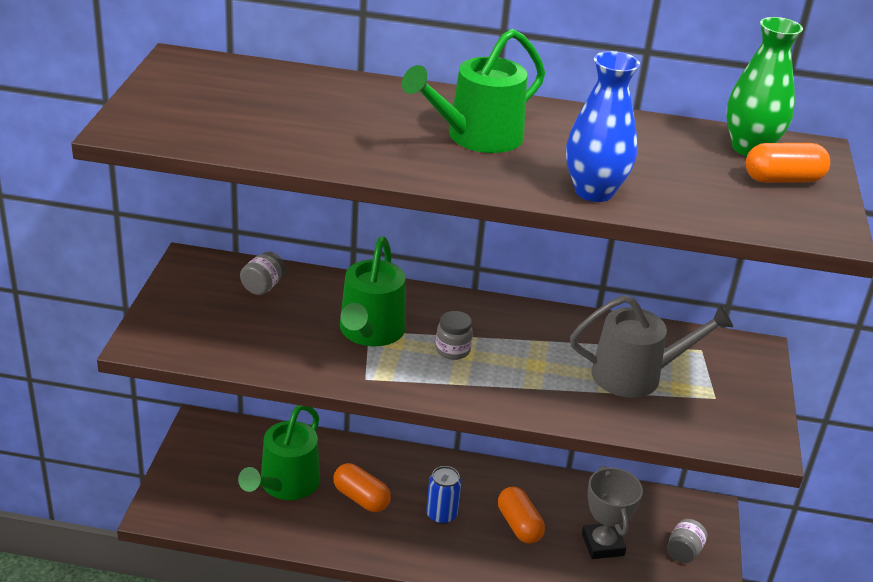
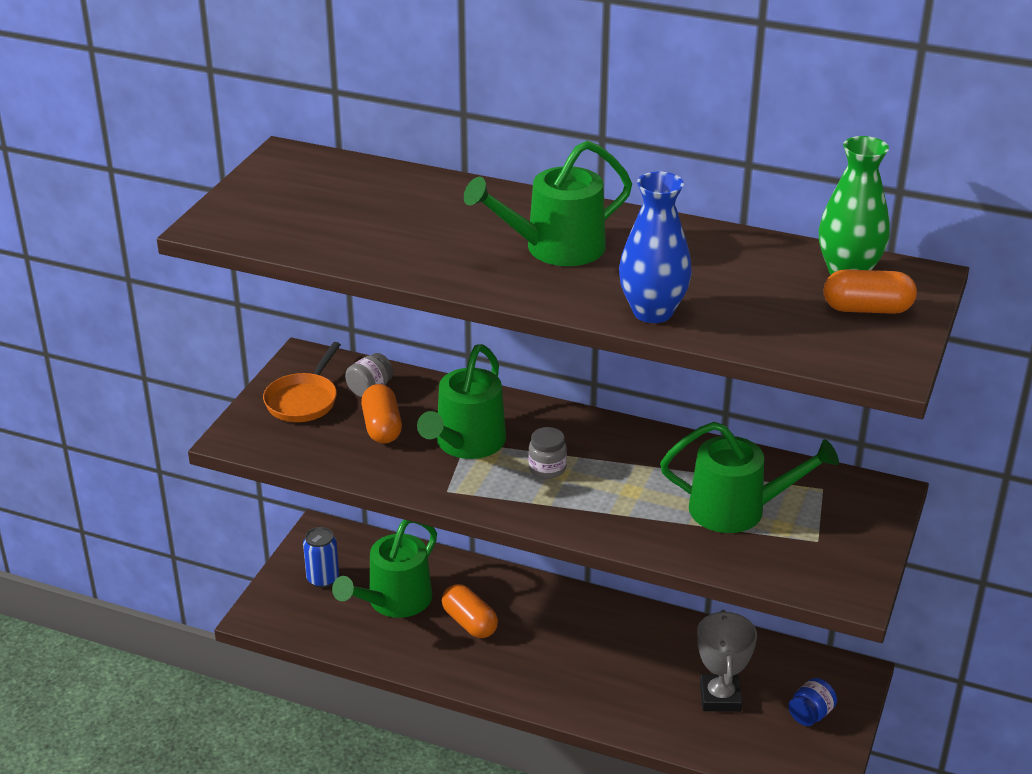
camera: 15 degrees right, 0 degrees up
blue can [426,466,461,524] -> blue can moved to [303,527,339,588]
orange capsule [498,487,545,543] -> orange capsule moved to [361,384,402,444]
grey watering can [570,295,733,398] -> green watering can [660,422,839,533]
grey jar [667,519,707,563] -> blue jar [788,678,837,726]
none -> orange pan [263,342,341,422]

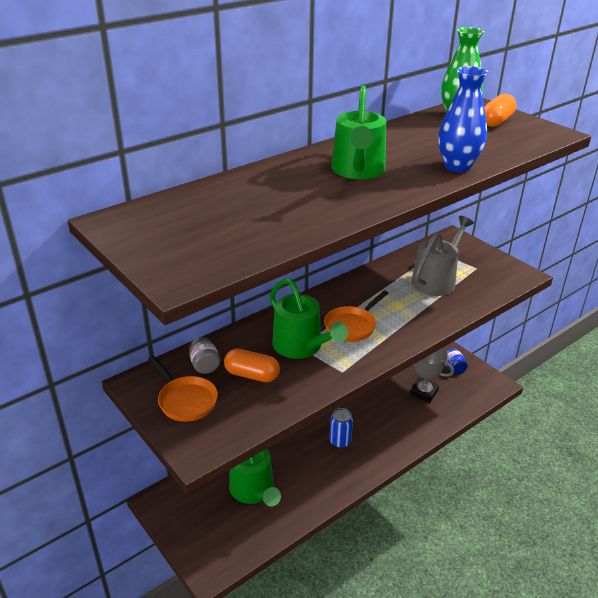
camera: 60 degrees left, 0 degrees up
blue can [303,527,339,588] -> blue can moved to [330,408,353,448]
orange capsule [442,584,498,638] -> none
grey jar [528,427,567,479] -> orange pan [324,290,388,342]
green watering can [660,422,839,533] -> grey watering can [412,216,474,296]

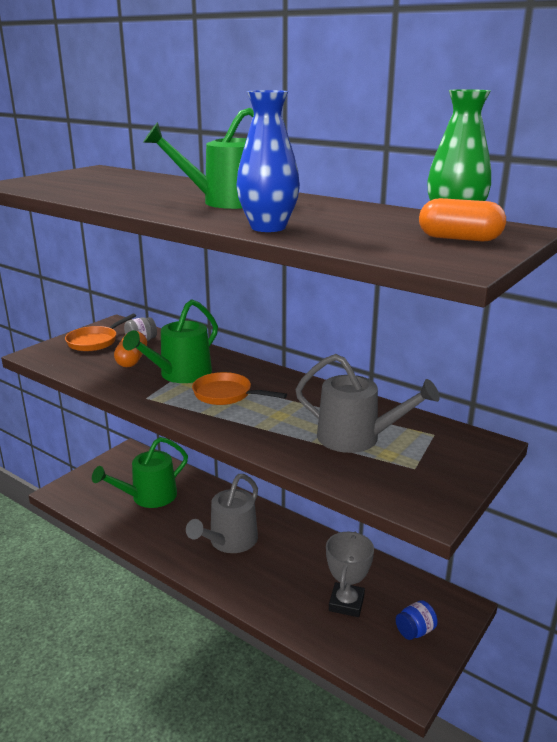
camera: 75 degrees right, 10 degrees down
blue can [330,408,353,448] -> grey watering can [186,474,258,553]

